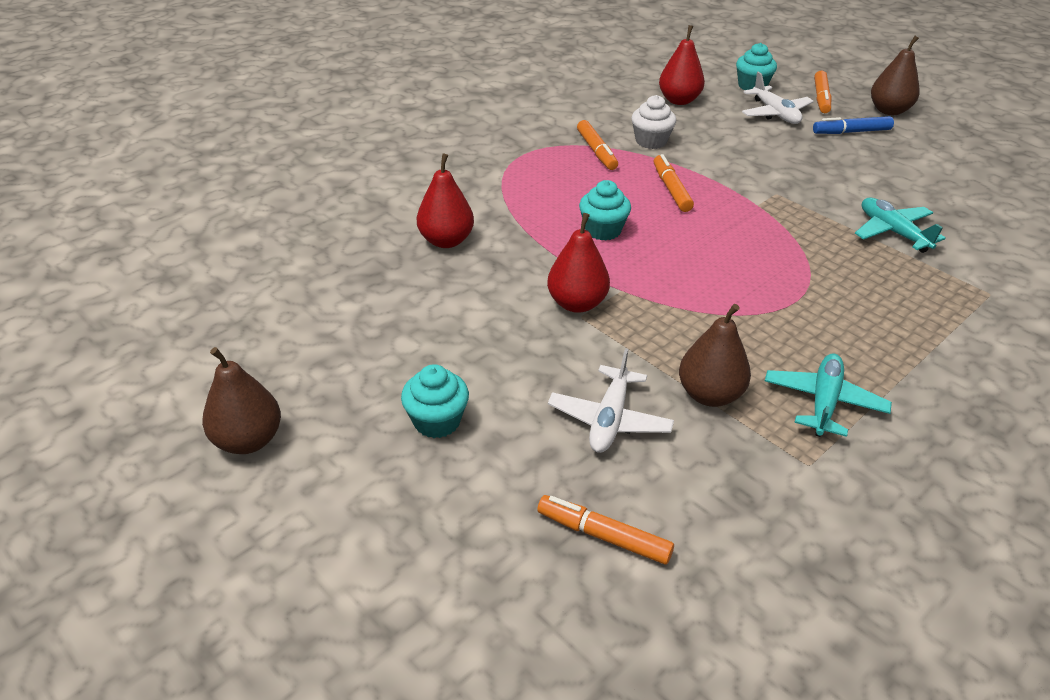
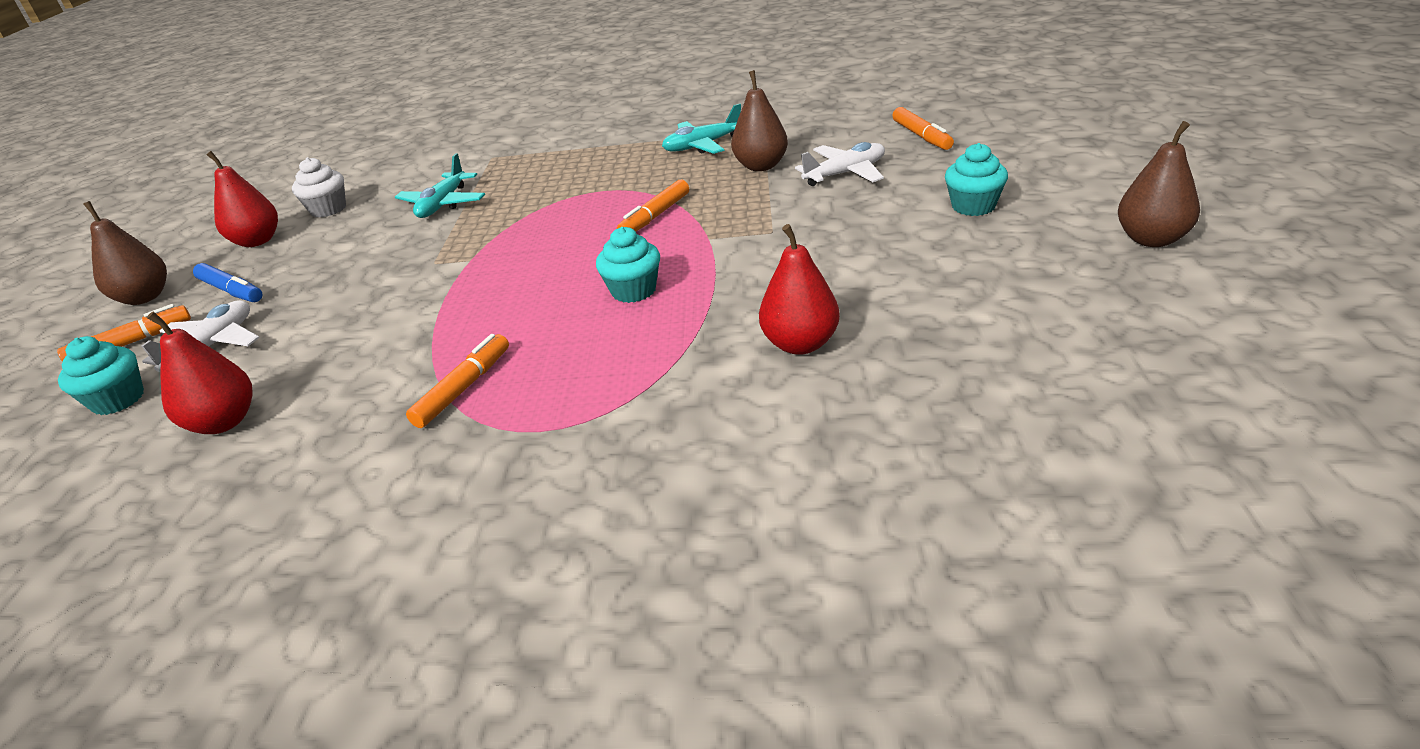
camera: 130 degrees left, 5 degrees down
red pear [547,213,610,313] -> red pear moved to [206,151,278,247]
white cupcake [631,95,676,149] -> white cupcake moved to [292,157,346,218]
orange marker [654,154,694,212] -> orange marker moved to [617,180,689,232]

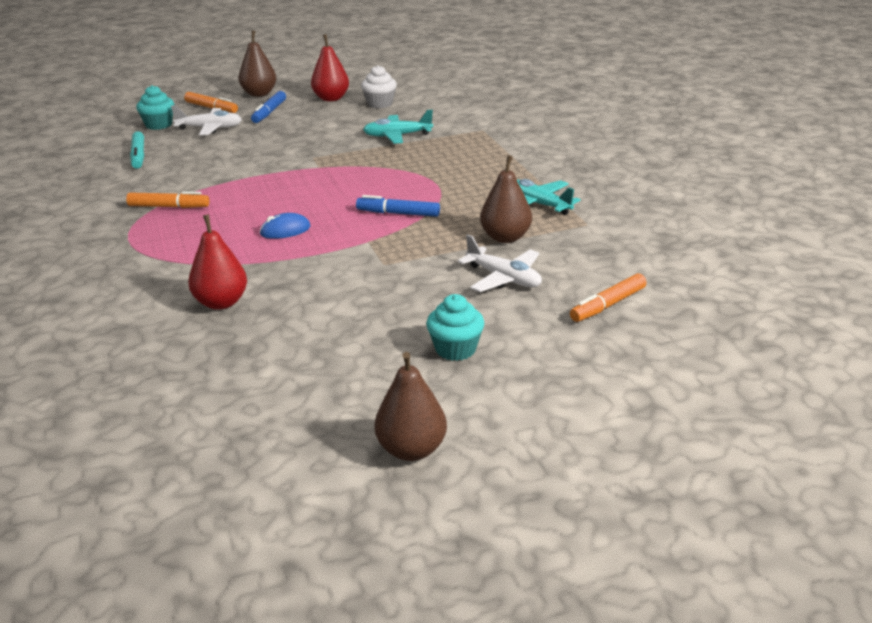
camera: 65 degrees right, 5 degrees down
red pear [147,311,252,434] -> turquoise marker [130,131,144,169]
turquoise cupcake [596,227,660,303] -> blue mouse [260,213,310,239]
orange marker [617,180,689,232] -> blue marker [356,195,440,217]

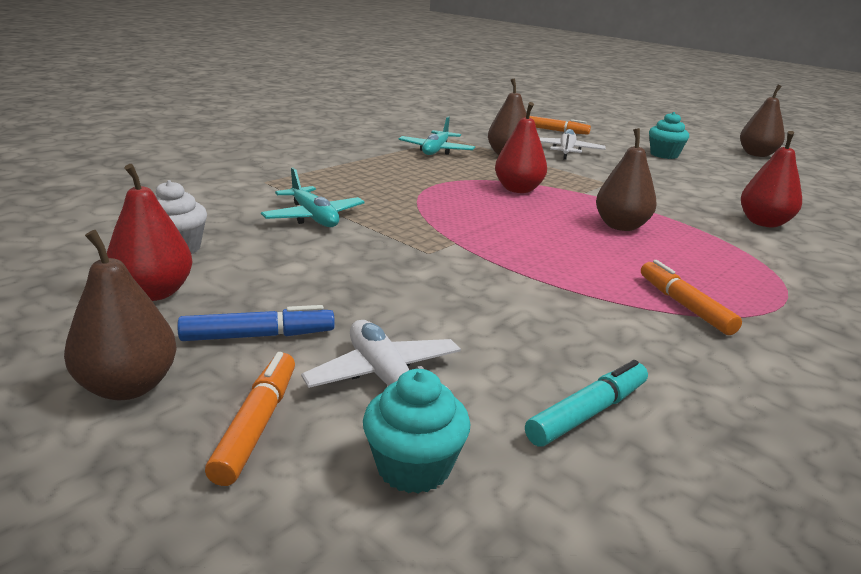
camera: 120 degrees left, 5 degrees down
blue mouse [260,213,310,239] -> brown pear [596,128,657,231]
blue marker [356,195,440,217] -> red pear [495,102,547,193]

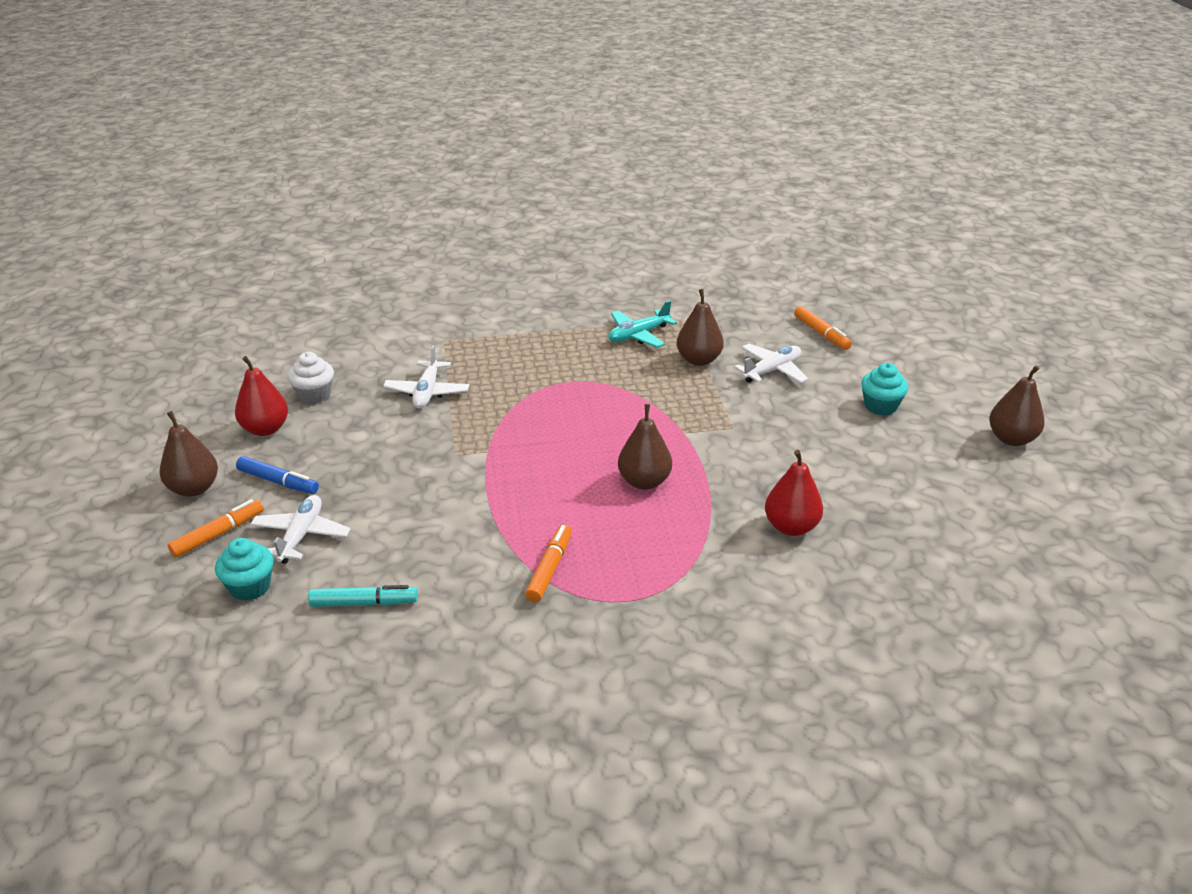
camera: 40 degrees right, 10 degrees up
turquoise plane [261,168,365,227] -> white plane [383,345,469,408]
red pear [495,102,547,193] -> none

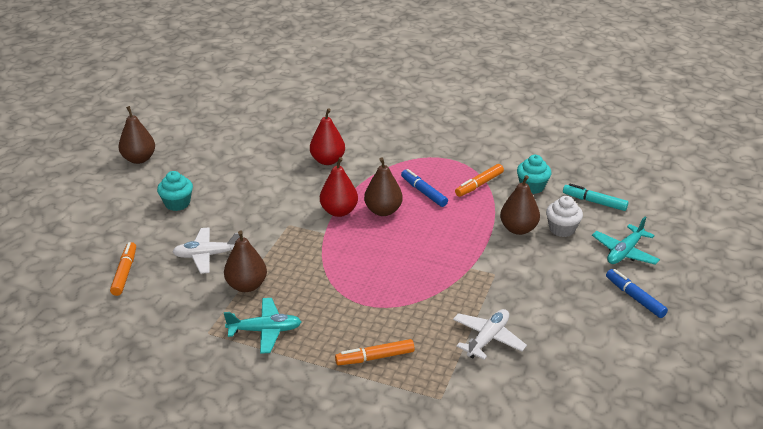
camera: 150 degrees left, 0 degrees up
brown pear [160,411,218,497] -> brown pear moved to [500,175,540,235]
orange marker [168,499,264,558] -> orange marker moved to [335,339,415,365]
turquoise cupcake [215,538,274,601] -> turquoise cupcake moved to [517,155,551,194]
red pear [235,356,288,436] -> red pear moved to [320,157,358,217]
white plane [250,495,351,564] -> turquoise plane [592,217,660,265]
white cupcake [288,352,334,404] -> white cupcake moved to [546,196,583,237]
none -> blue marker [401,169,448,207]

